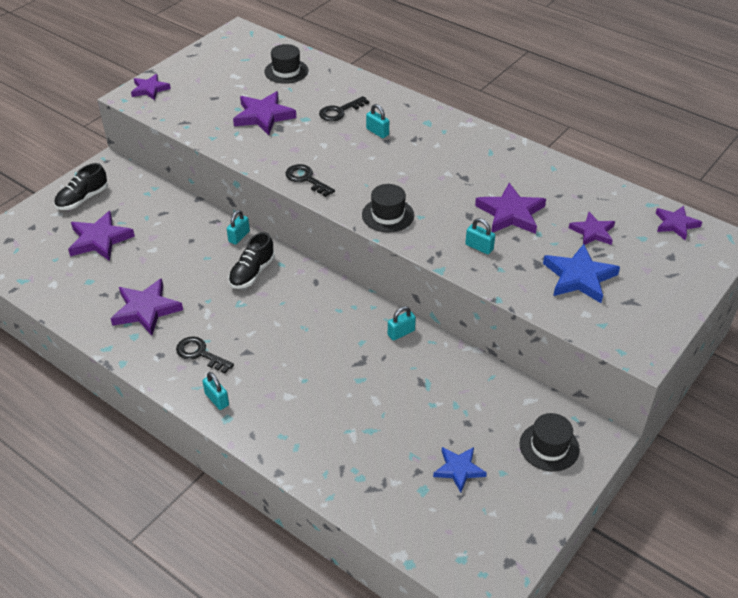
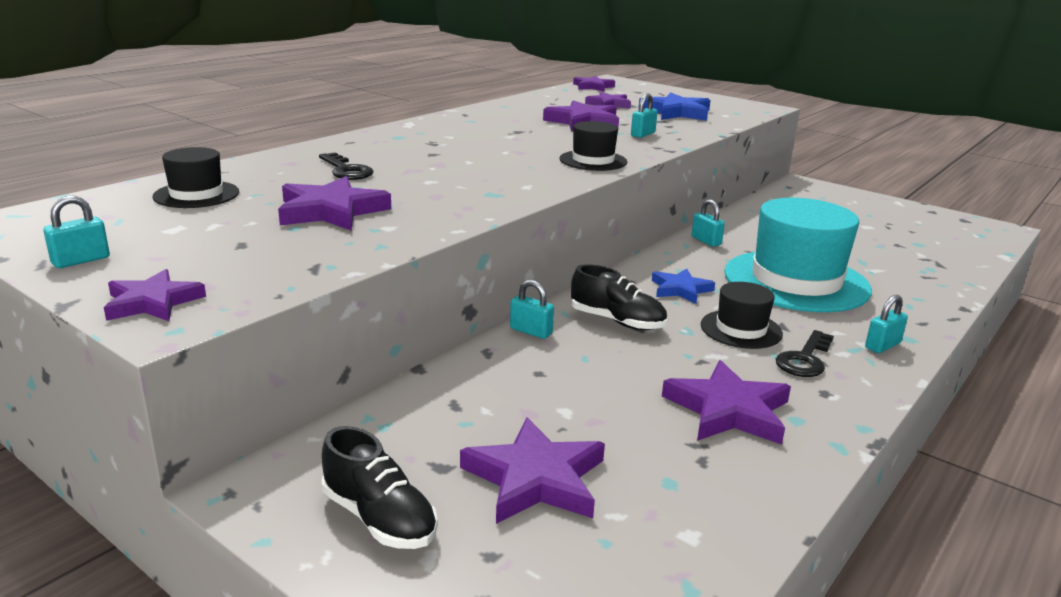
camera: 90 degrees left, 20 degrees down
black key [285,164,335,197] -> none
turquoise padlock [366,104,389,138] -> turquoise padlock moved to [43,196,110,268]
blue star [433,447,487,493] -> blue star moved to [652,269,715,304]
black hat [520,413,580,472] -> black hat moved to [701,282,783,349]
none -> turquoise hat [724,198,872,312]

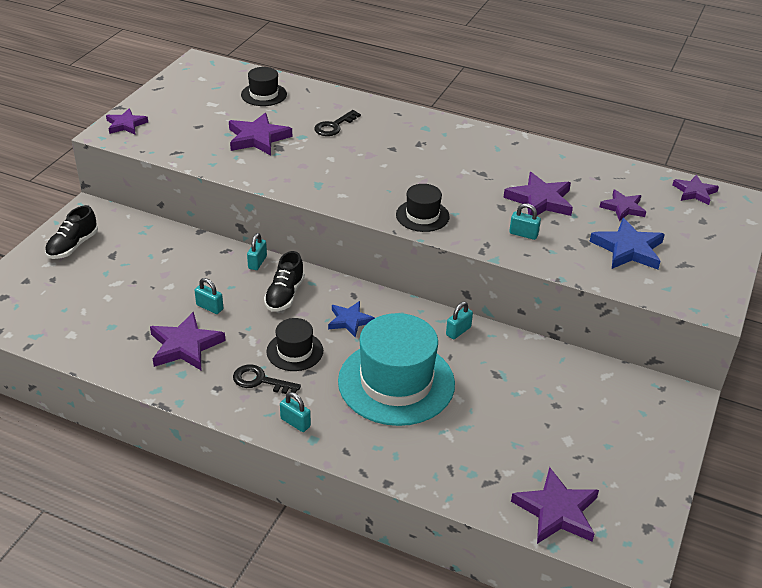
camera: 75 degrees right, 15 degrees up
turquoise padlock [43,196,110,268] -> turquoise padlock moved to [195,278,223,314]
purple star [460,417,605,524] -> purple star moved to [511,467,599,544]

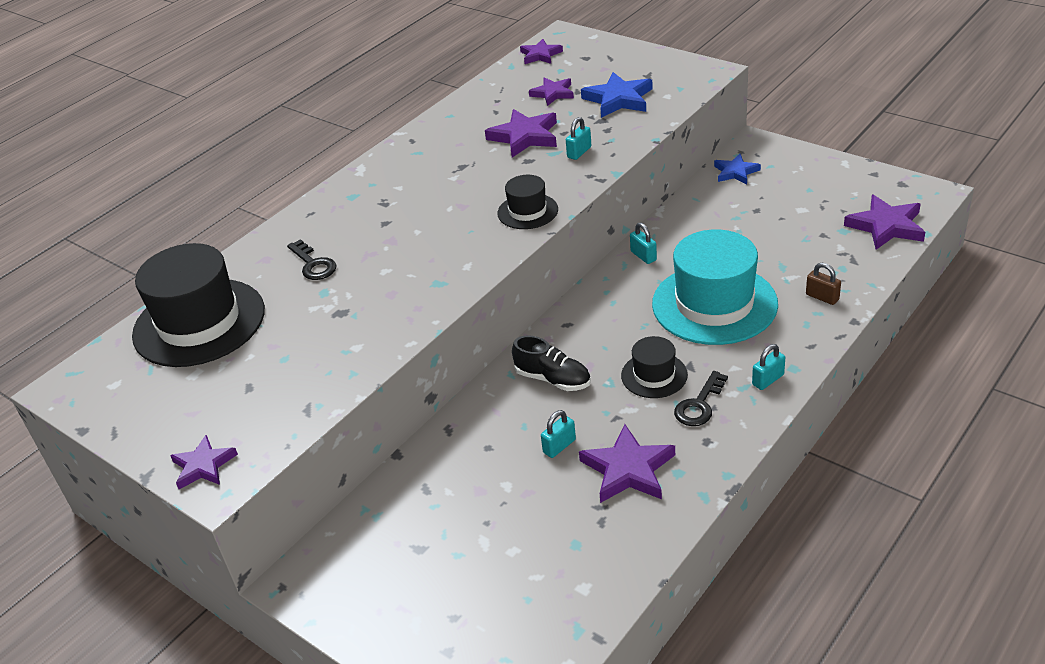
camera: 70 degrees left, 0 degrees up
black shoe [45,206,98,259] -> none
purple star [229,113,292,155] -> none
black hat [241,67,287,106] -> black hat [132,243,265,367], size x2.00
turquoise padlock [247,233,267,270] -> none
blue star [328,301,375,337] -> blue star moved to [714,154,761,184]
none -> brown padlock [806,263,841,305]

